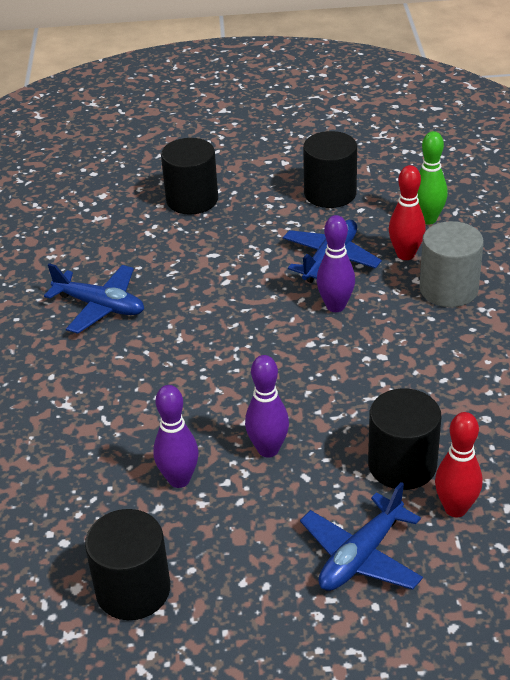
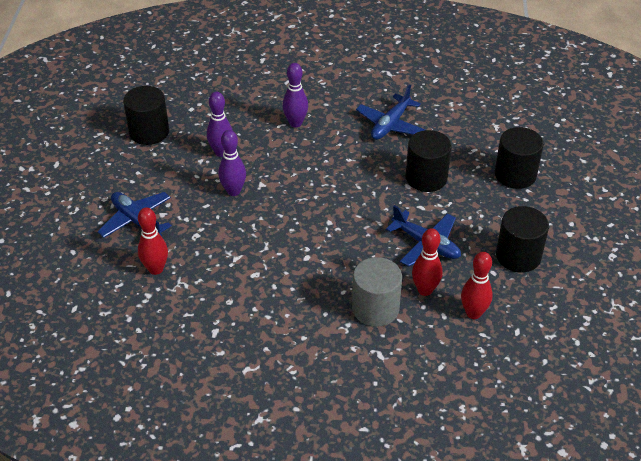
camera: 95 degrees right, 5 degrees up
purple bowling pin [317,215,355,312] -> purple bowling pin moved to [283,63,308,127]
black cylinder [368,388,441,490] -> black cylinder moved to [406,130,452,192]
green bowling pin [417,131,448,225] -> red bowling pin [461,252,493,319]

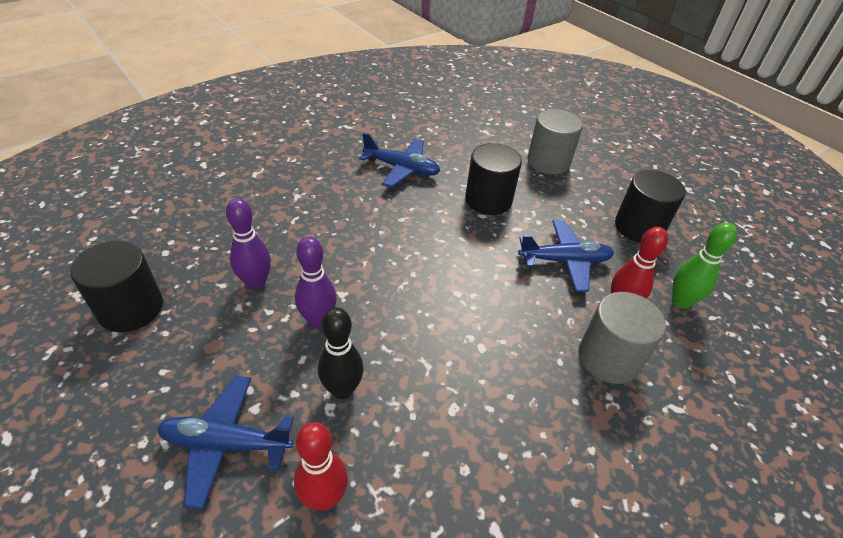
camera: 45 degrees left, 0 degrees up
purple bowling pin [283,63,308,127] -> none
blue plane [356,85,425,140] -> blue plane turned 60 degrees counterclockwise [359,133,440,188]
red bowling pin [461,252,493,319] -> green bowling pin [672,223,737,309]
black cylinder [495,127,544,189] -> grey cylinder [527,109,583,175]
none -> black bowling pin [318,307,363,399]

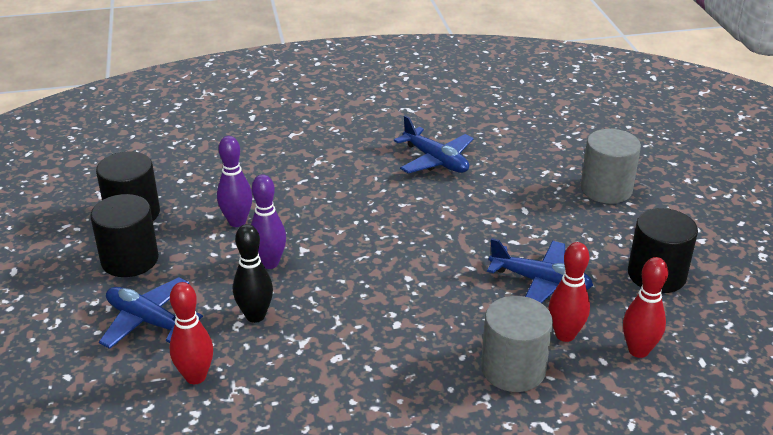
camera: 30 degrees right, 10 degrees down
black cylinder [465,143,522,215] -> black cylinder moved to [90,194,159,277]
green bowling pin [672,223,737,309] -> red bowling pin [623,257,668,358]

